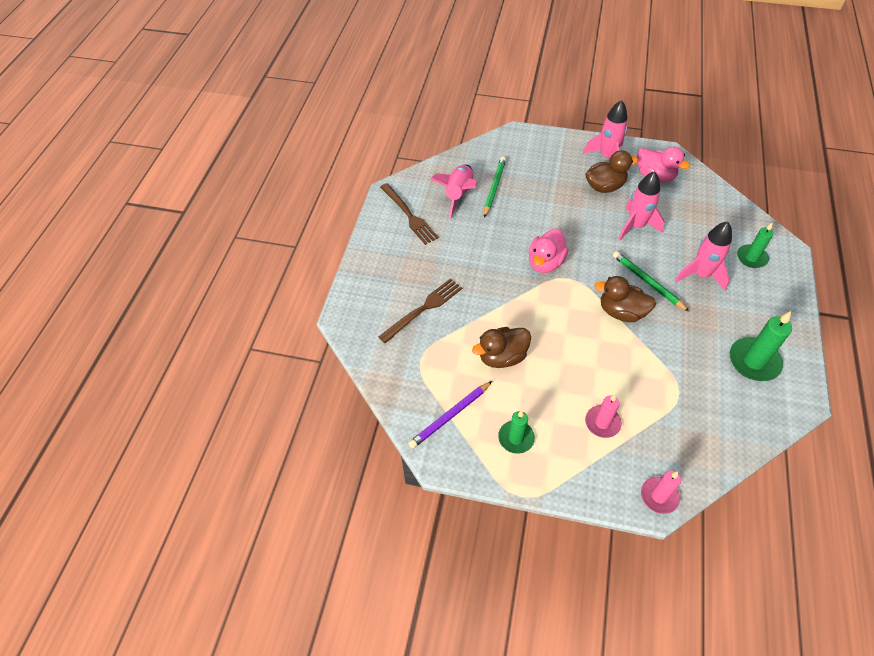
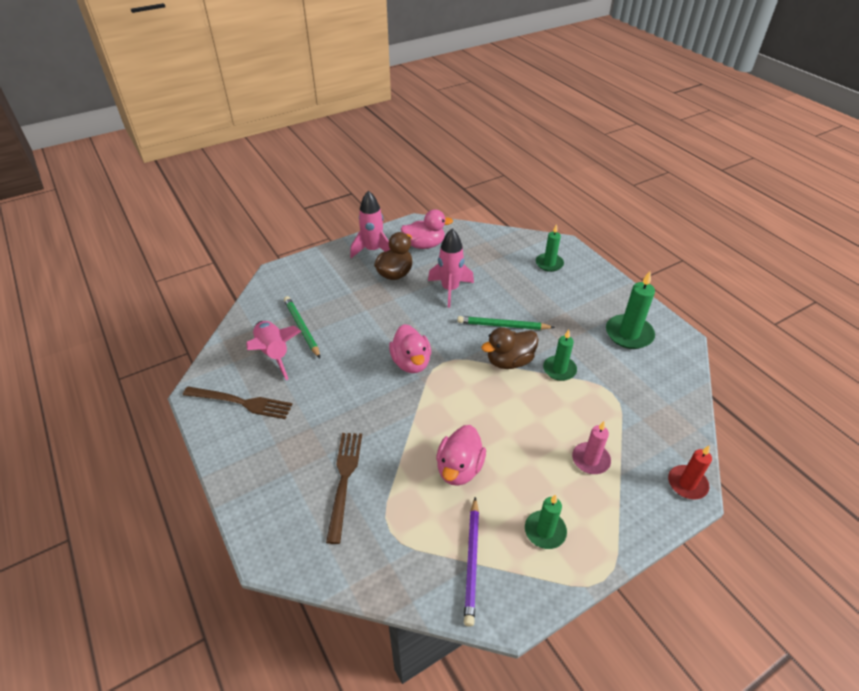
camera: 45 degrees left, 10 degrees down
brown duck [472,327,531,368] -> pink duck [436,425,486,486]
pink candle [641,471,681,514] -> red candle [668,446,712,499]
pink rocket [675,221,732,291] -> none
none -> green candle [543,330,577,381]

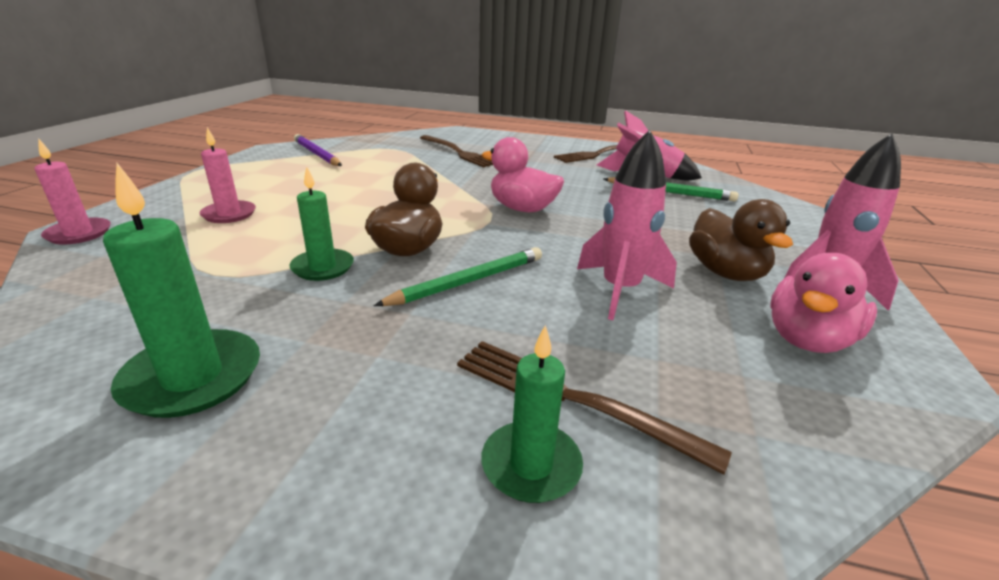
camera: 135 degrees right, 15 degrees down
pink duck [436,425,486,486] -> none
green candle [525,494,567,549] -> none
red candle [668,446,712,499] -> pink candle [34,138,111,245]
none -> brown fork [457,341,732,475]

